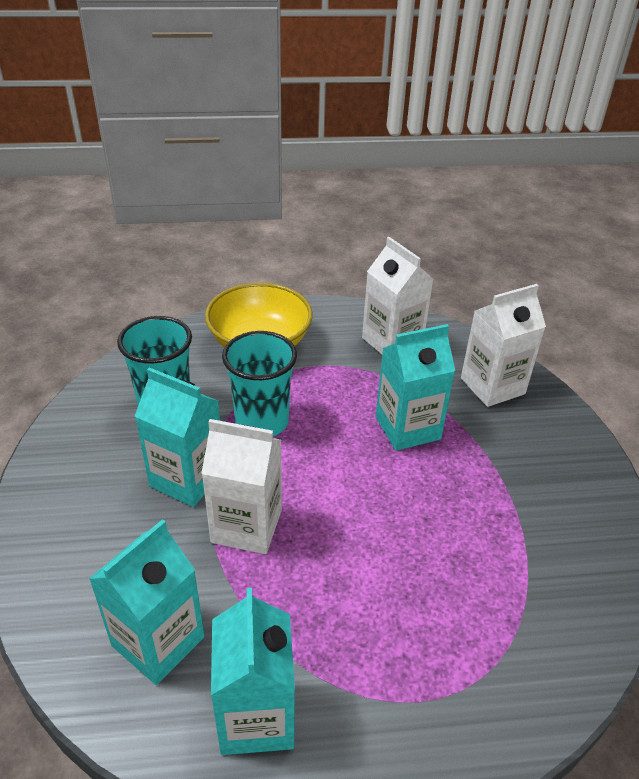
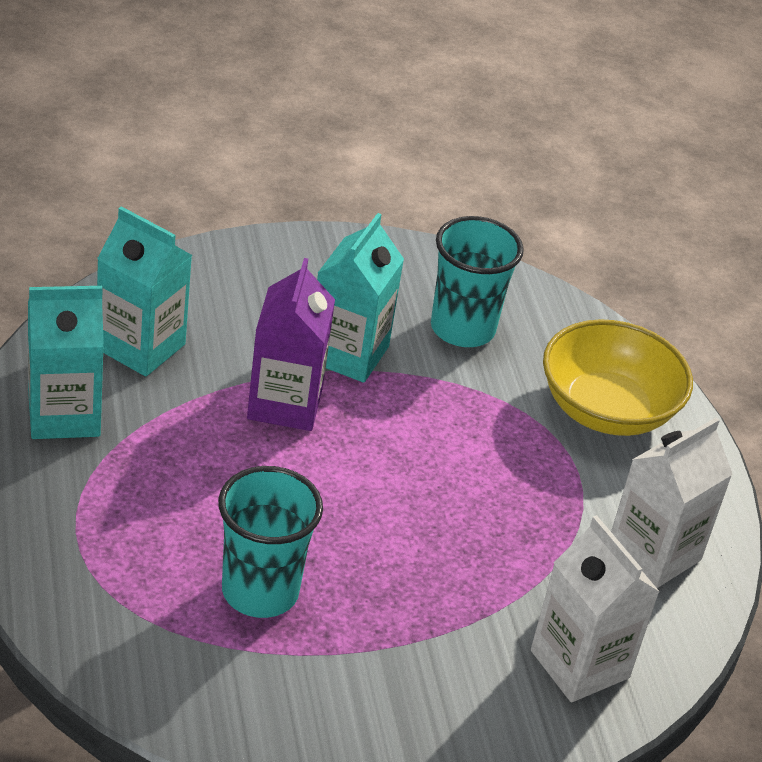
camera: 80 degrees right, 0 degrees up
white carton [201,419,282,554] -> purple carton [247,258,335,431]
turquoise cup [222,331,297,436] -> turquoise cup moved to [218,466,323,618]
turquoise carton [376,324,455,451] -> none

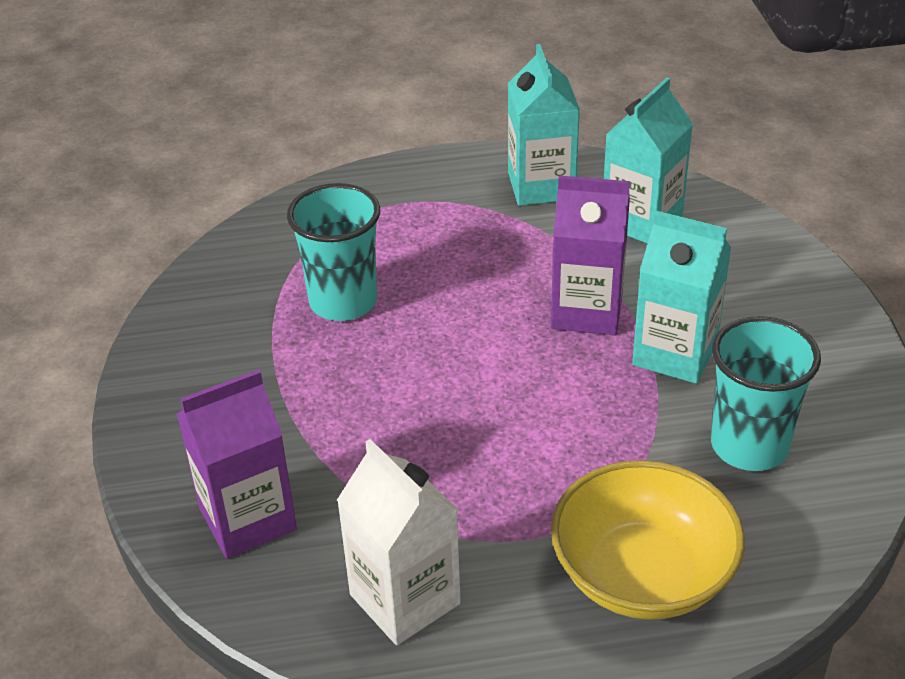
camera: 100 degrees right, 0 degrees up
white carton [531,515,660,702] -> purple carton [177,369,297,559]

